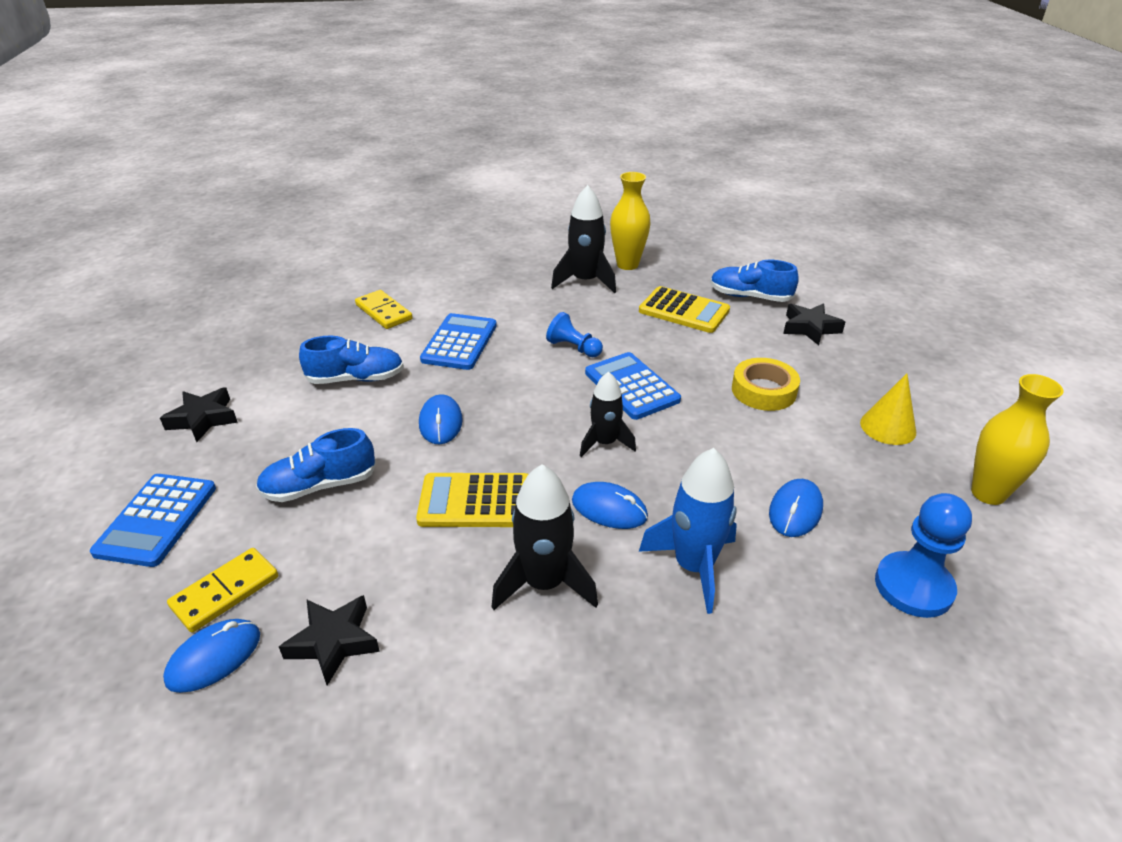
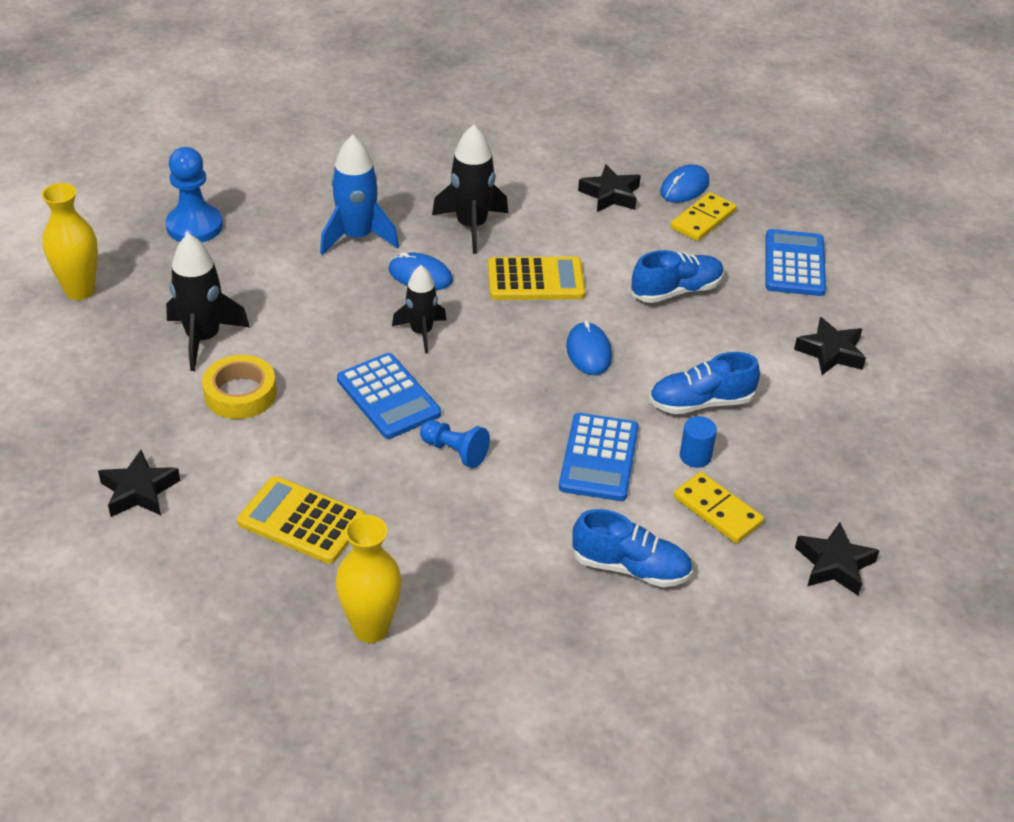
camera: 175 degrees right, 5 degrees up
black rocket [551,185,616,293] -> black rocket moved to [166,233,250,371]
blue shoe [710,260,799,302] -> blue shoe moved to [572,509,693,587]
blue mouse [769,479,823,537] -> none
yellow cone [860,373,916,445] -> none
none -> blue cylinder [680,416,717,468]
none -> black star [795,522,880,595]

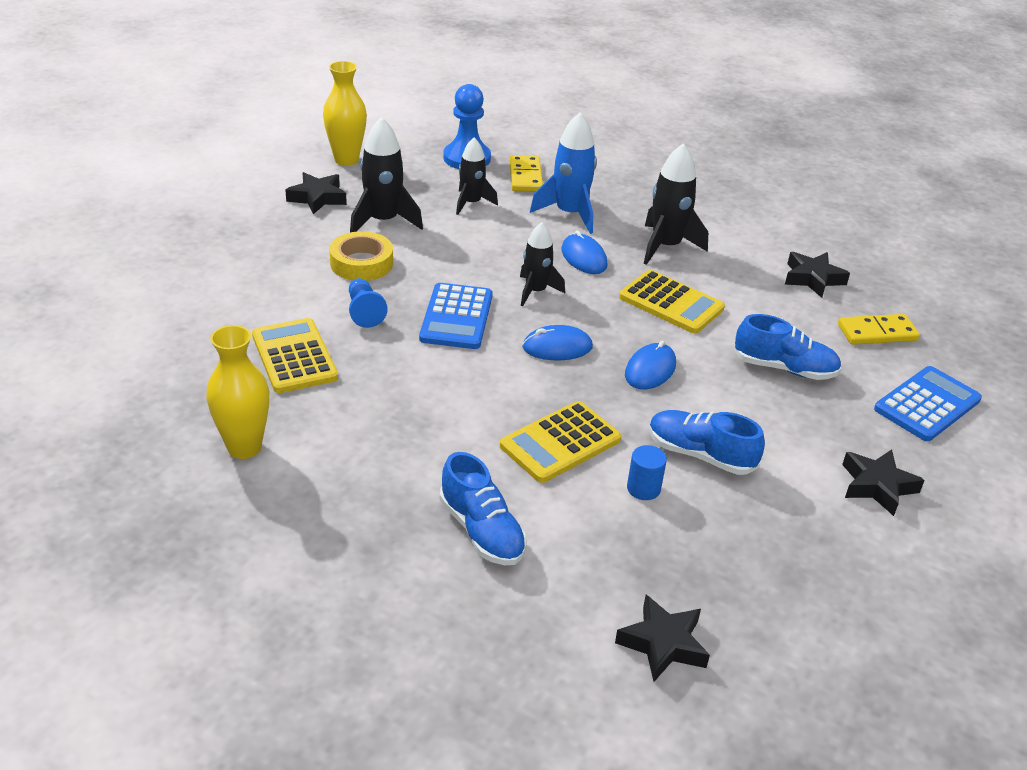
camera: 40 degrees right, 5 degrees down
black star [98,450,180,517] -> black star moved to [285,172,347,214]
blue pawn [420,420,490,468] -> blue pawn moved to [349,278,388,328]
blue calculator [559,413,639,501] -> yellow calculator [500,401,621,483]
blue mouse [660,164,709,203] -> blue mouse moved to [522,325,593,360]
yellow domino [674,472,764,543] -> yellow domino moved to [509,155,543,192]
none -> black rocket [456,138,498,215]

